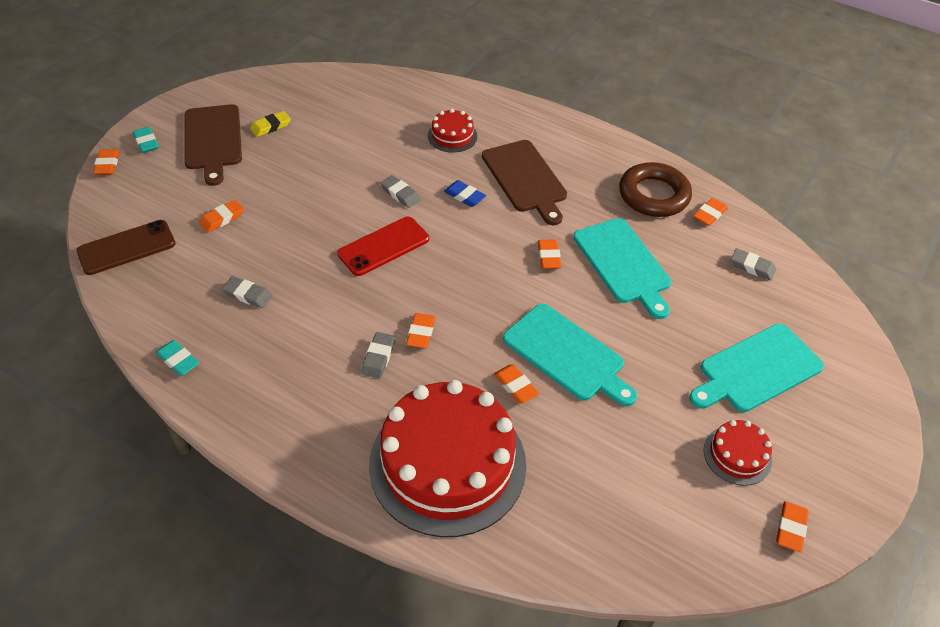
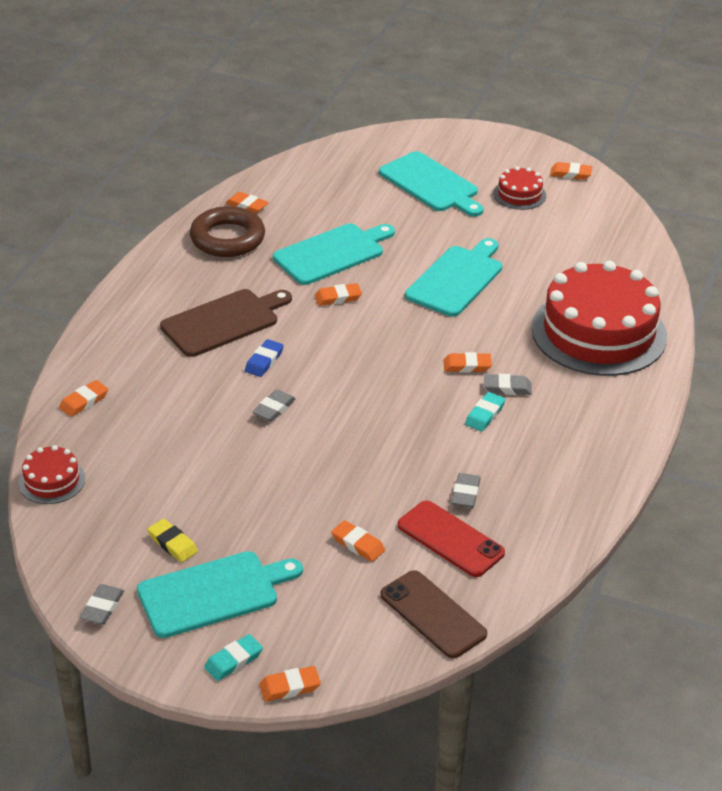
camera: 100 degrees left, 10 degrees down
turquoise eraser [156,340,199,376] -> turquoise eraser moved to [465,392,505,431]
brown cutting board [184,104,242,186] -> turquoise cutting board [137,551,303,638]
red phone [337,217,429,276] -> red phone moved to [398,500,505,577]
red cake [428,109,477,152] -> red cake moved to [18,445,85,504]
orange eraser [494,364,539,404] -> orange eraser moved to [59,380,108,417]
grey eraser [731,248,776,280] -> grey eraser moved to [80,584,124,624]

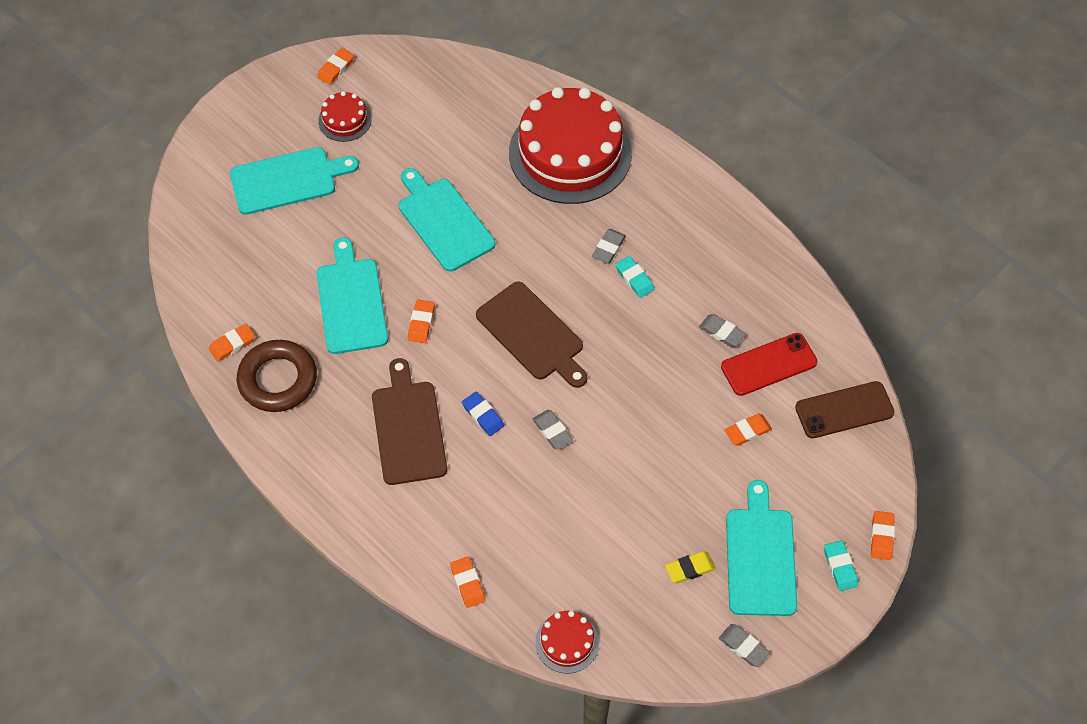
camera: 65 degrees left, 20 degrees up
orange eraser [443,352,492,373] -> none
none -> brown cutting board [476,282,588,388]

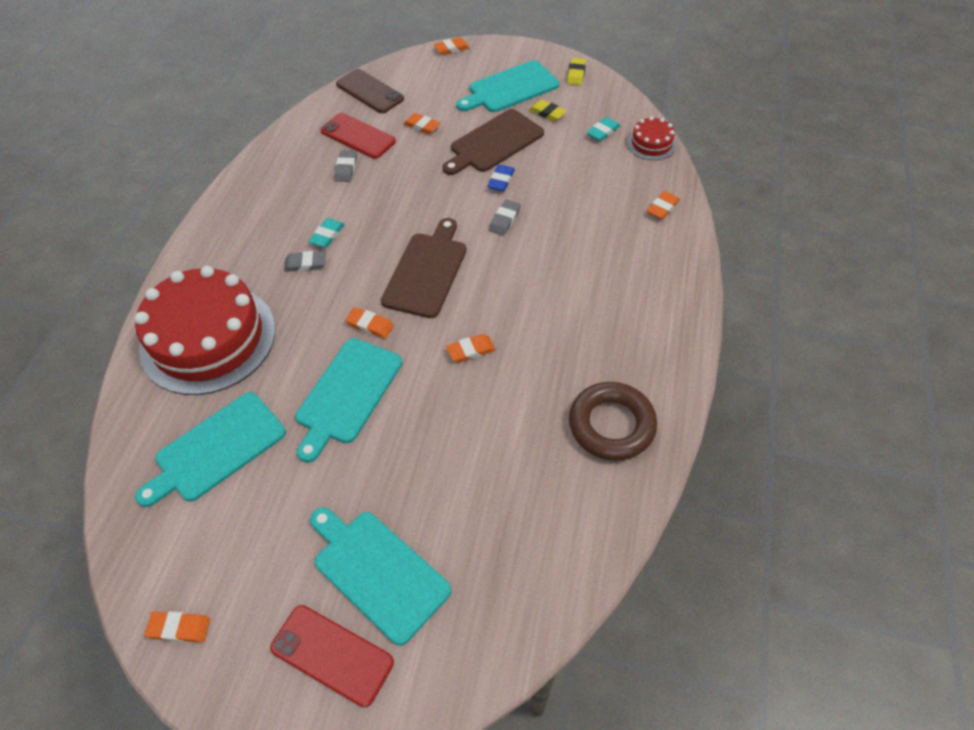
camera: 120 degrees left, 5 degrees down
orange eraser [209,324,255,362] -> orange eraser moved to [345,307,394,339]
turquoise cutting board [316,238,388,354] -> turquoise cutting board moved to [135,392,286,507]
red cake [318,91,372,142] -> none
brown cutting board [372,358,447,485] -> brown cutting board moved to [443,109,544,175]
blue eraser [462,392,504,436] -> blue eraser moved to [488,165,515,191]
grey eraser [719,624,770,667] -> yellow eraser [567,58,586,85]
turquoise eraser [824,540,858,591] -> turquoise eraser moved to [586,117,620,141]
none -> red phone [270,605,394,708]

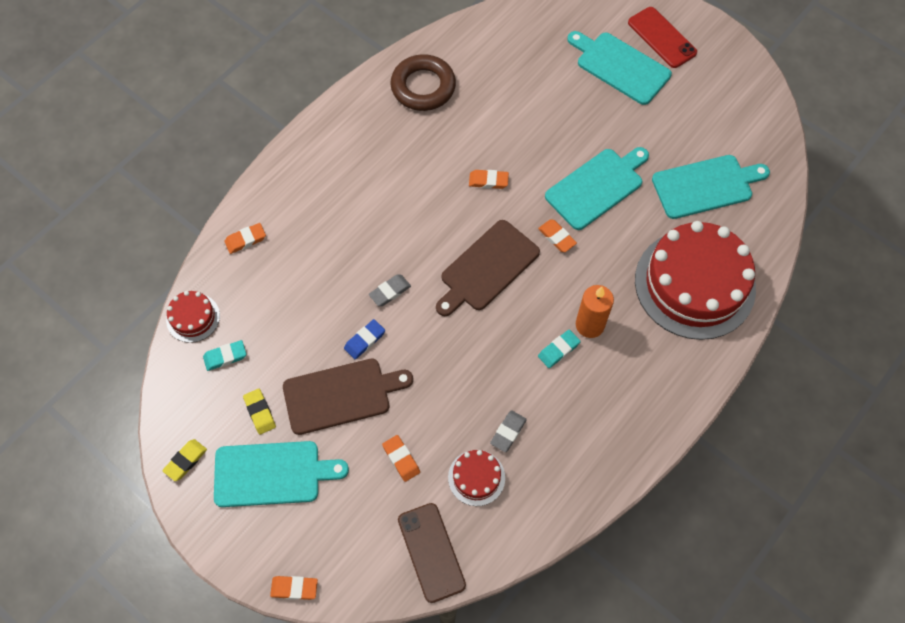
camera: 155 degrees left, 10 degrees up
orange eraser [145,611,210,642] -> none
grey eraser [284,251,326,272] -> orange candle [576,285,614,338]
turquoise cutting board [310,507,451,646] -> turquoise cutting board turned 150 degrees clockwise [567,31,672,105]
red phone [320,113,396,159] -> red cake [448,450,505,506]

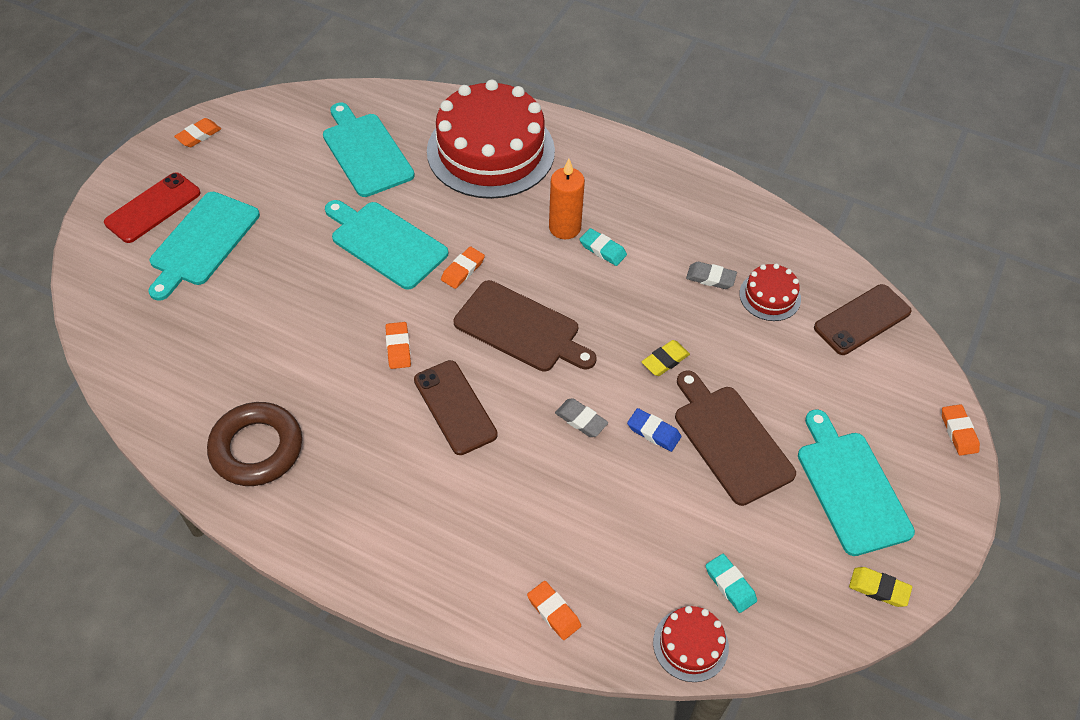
camera: 105 degrees left, 10 degrees down
yellow eraser [243,389,276,435] -> yellow eraser moved to [641,340,690,376]
orange eraser [382,435,420,482] -> orange eraser moved to [174,118,221,147]
none -> brown phone [414,360,498,455]

